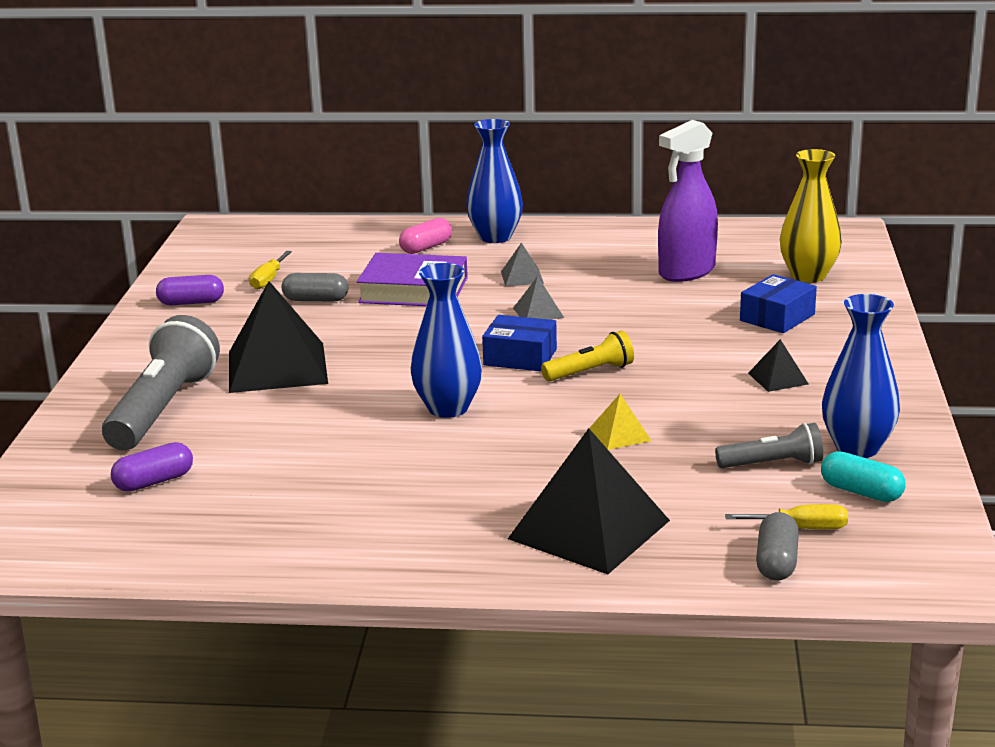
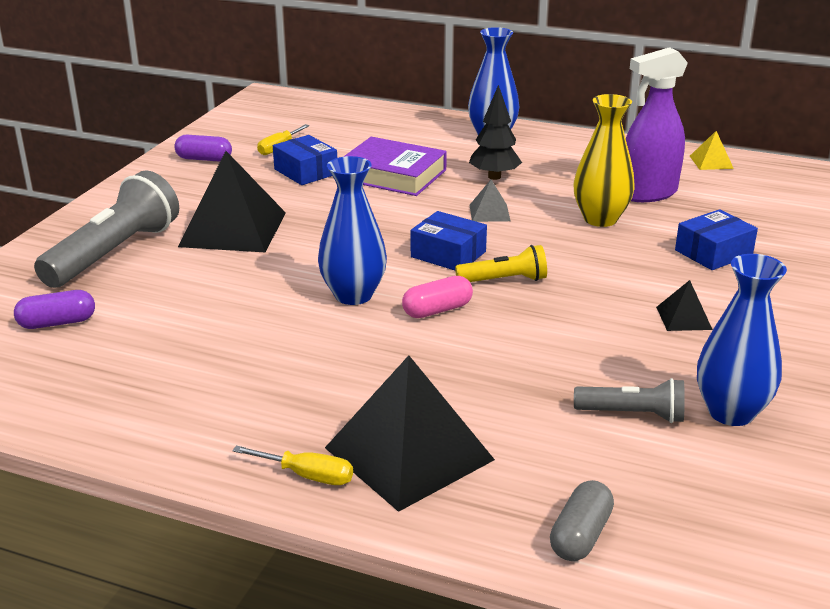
camera: 15 degrees right, 5 degrees up
grey capsule [282,273,348,302] -> blue box [273,135,337,185]
pink capsule [399,218,452,254] -> pink capsule moved to [402,276,473,318]
grey pyramid [501,242,544,286] -> black tree [469,85,522,180]
yellow pyramid [589,394,651,450] -> yellow pyramid moved to [690,131,734,170]
yellow screwdriver [725,504,848,529] -> yellow screwdriver moved to [232,446,353,485]
yellow vase [780,149,842,283] -> yellow vase moved to [573,94,635,227]
turquoise capsule [821,451,906,502] -> none

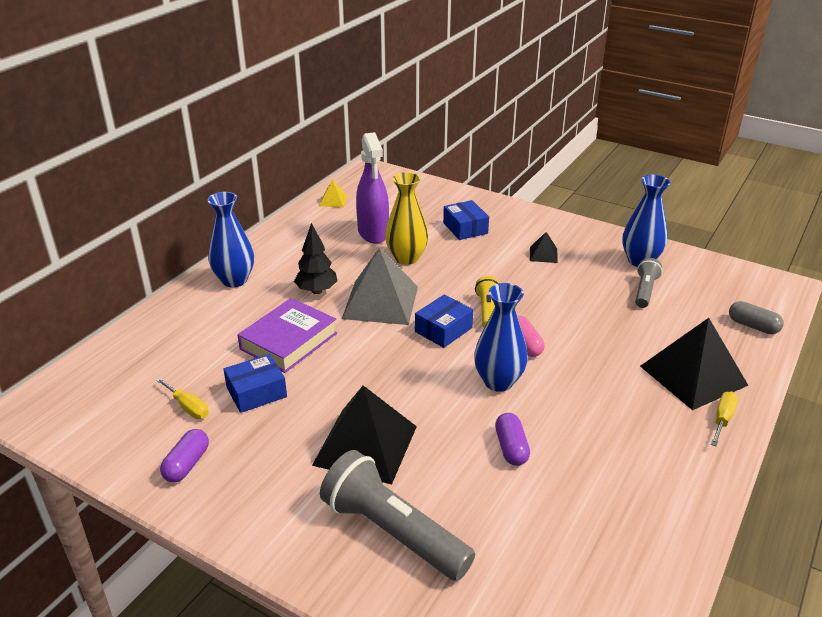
camera: 80 degrees left, 5 degrees up
purple capsule [14,290,95,329] -> purple capsule moved to [495,413,530,466]
grey pyramid [469,180,511,222] -> grey pyramid [342,248,418,325], size x2.22

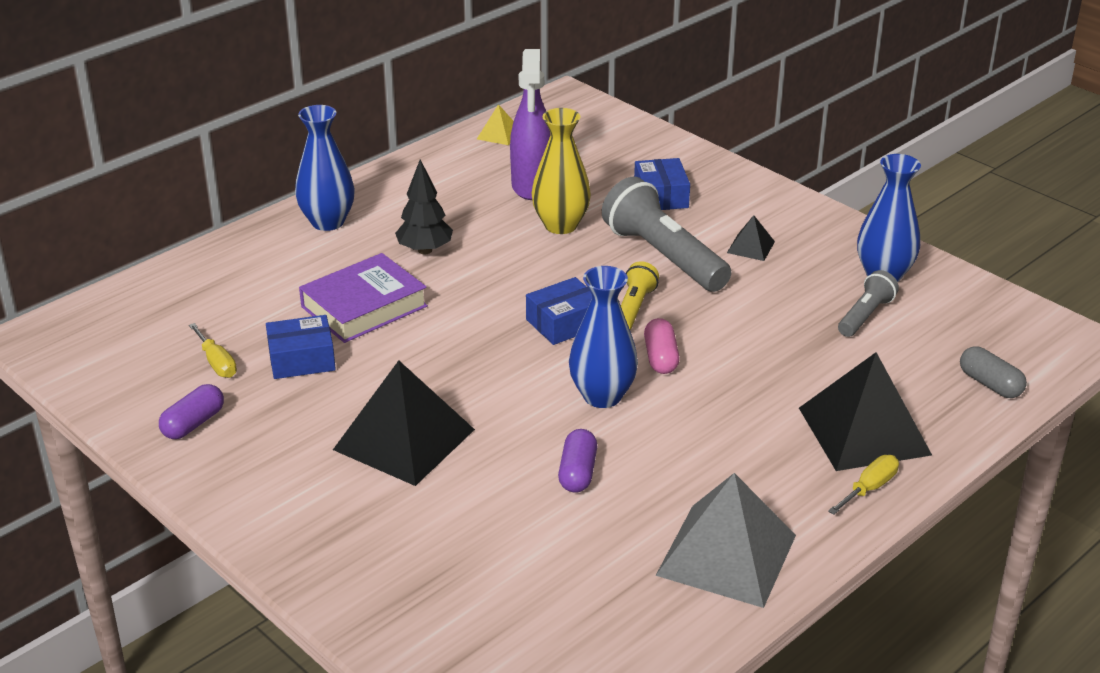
camera: 15 degrees right, 0 degrees up
grey flashlight [320,450,475,581] -> grey flashlight moved to [602,177,731,292]
grey pyramid [342,248,418,325] -> grey pyramid moved to [655,473,796,608]

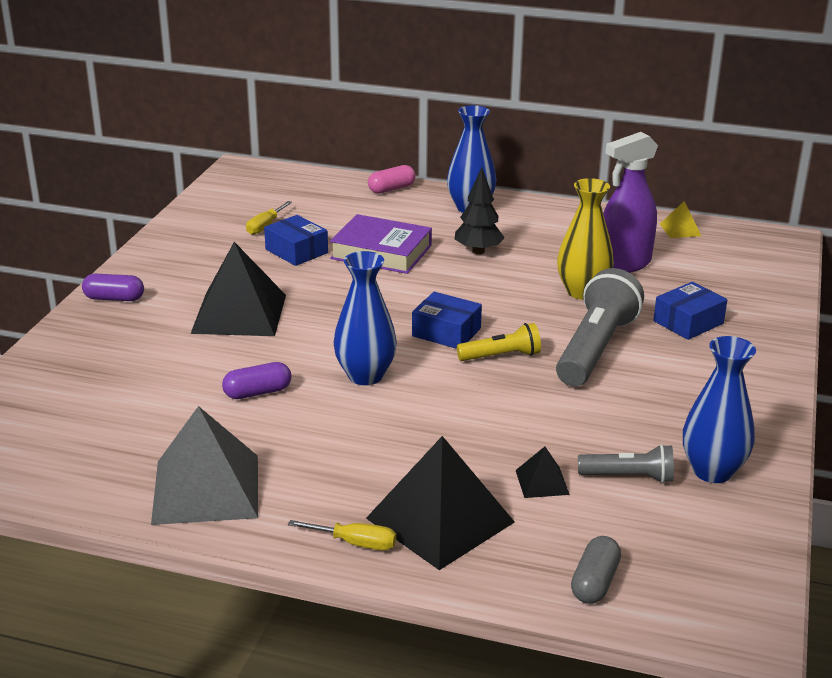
camera: 60 degrees right, 5 degrees down
purple capsule [159,384,224,439] -> purple capsule moved to [82,274,144,301]
pink capsule [644,318,680,374] -> pink capsule moved to [368,165,416,194]
black pyramid [727,215,775,261] -> black pyramid moved to [516,447,570,498]

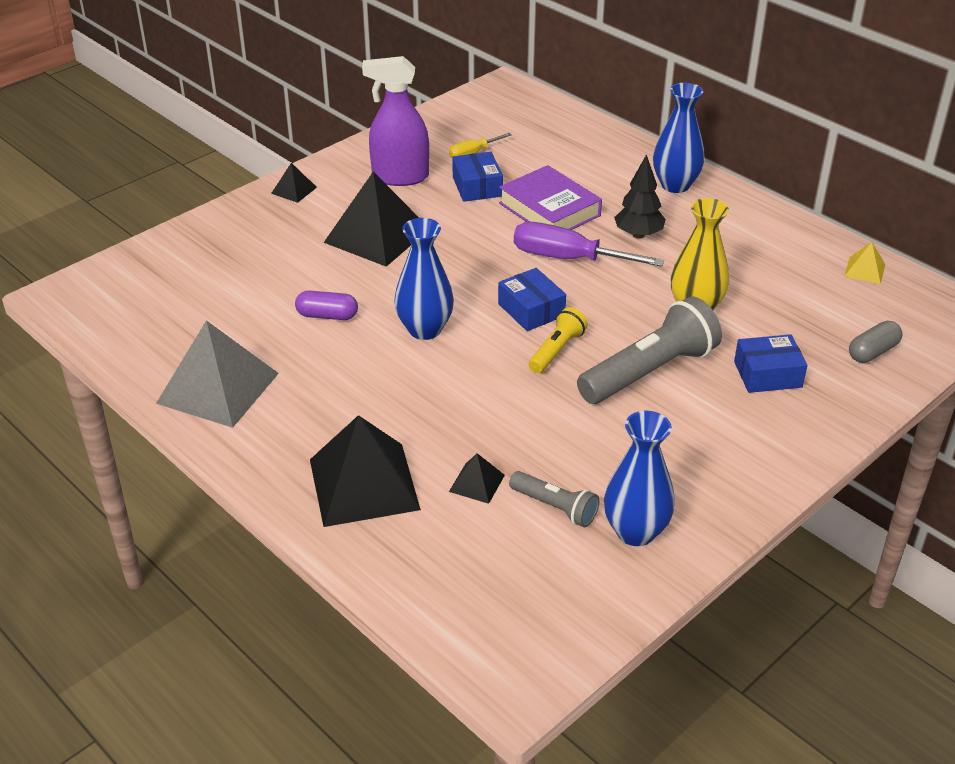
camera: 30 degrees right, 10 degrees up
purple capsule [82,274,144,301] -> black pyramid [271,163,317,203]
yellow screwdriver [288,520,396,550] -> none
pink capsule [368,165,416,194] -> none
yellow flashlight [457,323,541,361] -> yellow flashlight turned 75 degrees counterclockwise [529,307,588,373]
grey capsule [571,536,621,604] -> grey capsule moved to [849,321,902,363]
purple spray bottle [603,132,658,273] -> purple spray bottle moved to [362,56,429,186]
none -> purple screwdriver [514,222,664,267]

